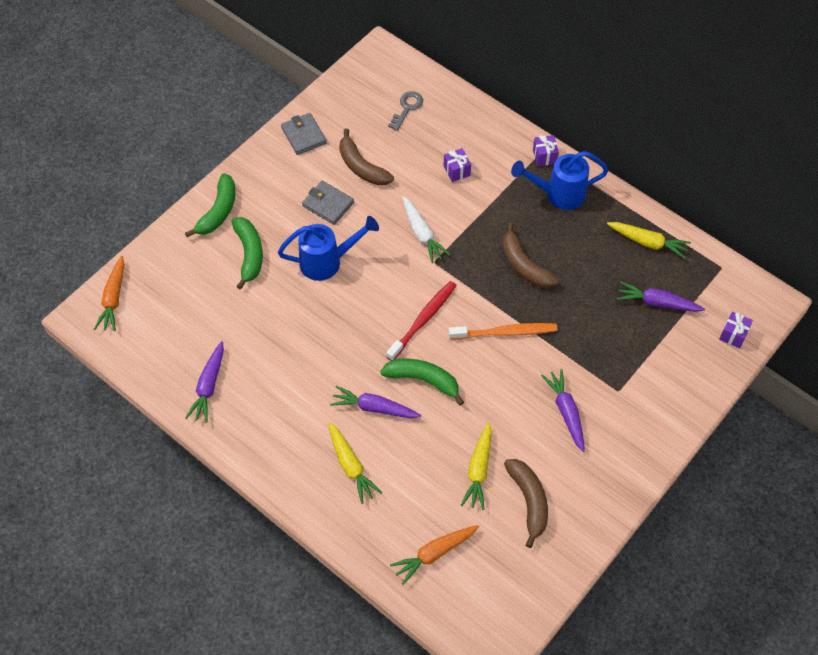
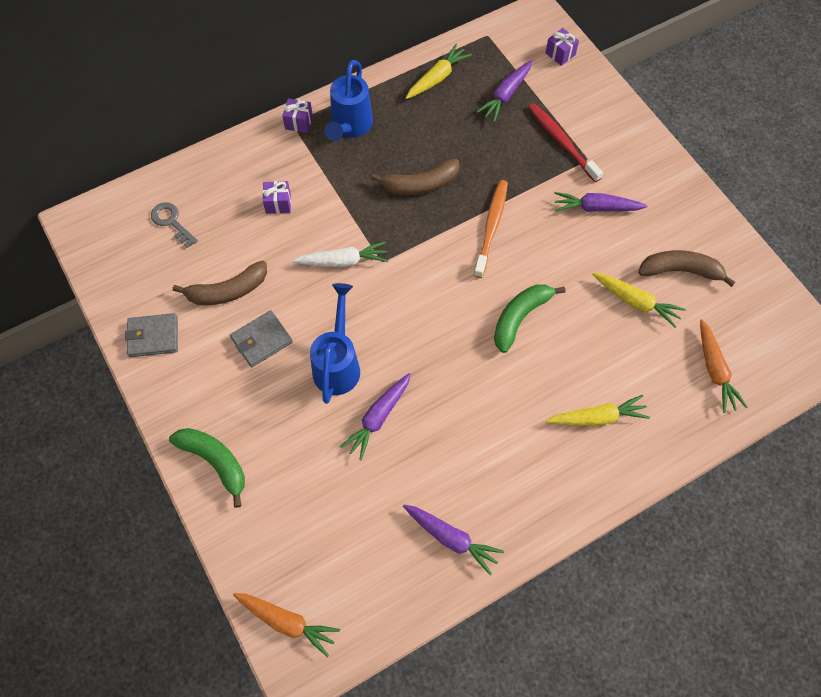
camera: 70 degrees left, 5 degrees up
green banana [231,217,263,290] -> none
purple carrot [330,386,421,418] -> purple carrot moved to [340,373,411,461]
red toothbrush [386,281,457,361] -> red toothbrush moved to [528,103,603,182]

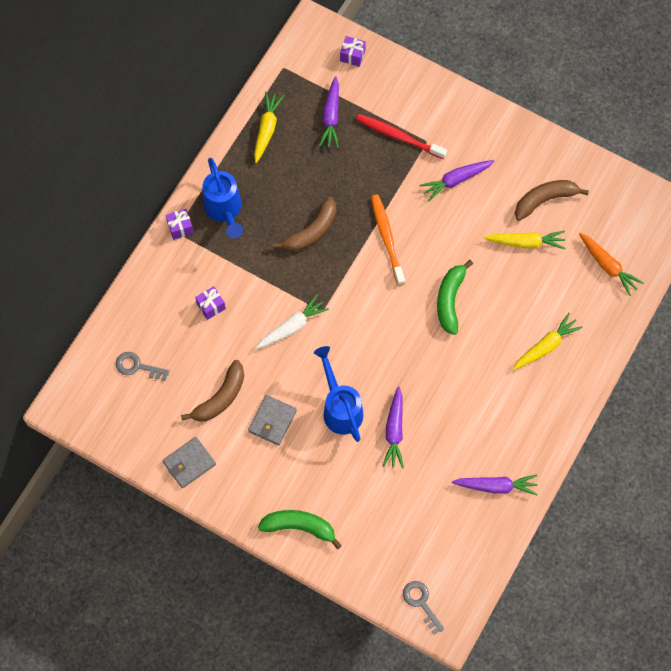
camera: 30 degrees left, 5 degrees up
orange carrot [233,593,340,657] -> grey key [403,581,444,635]

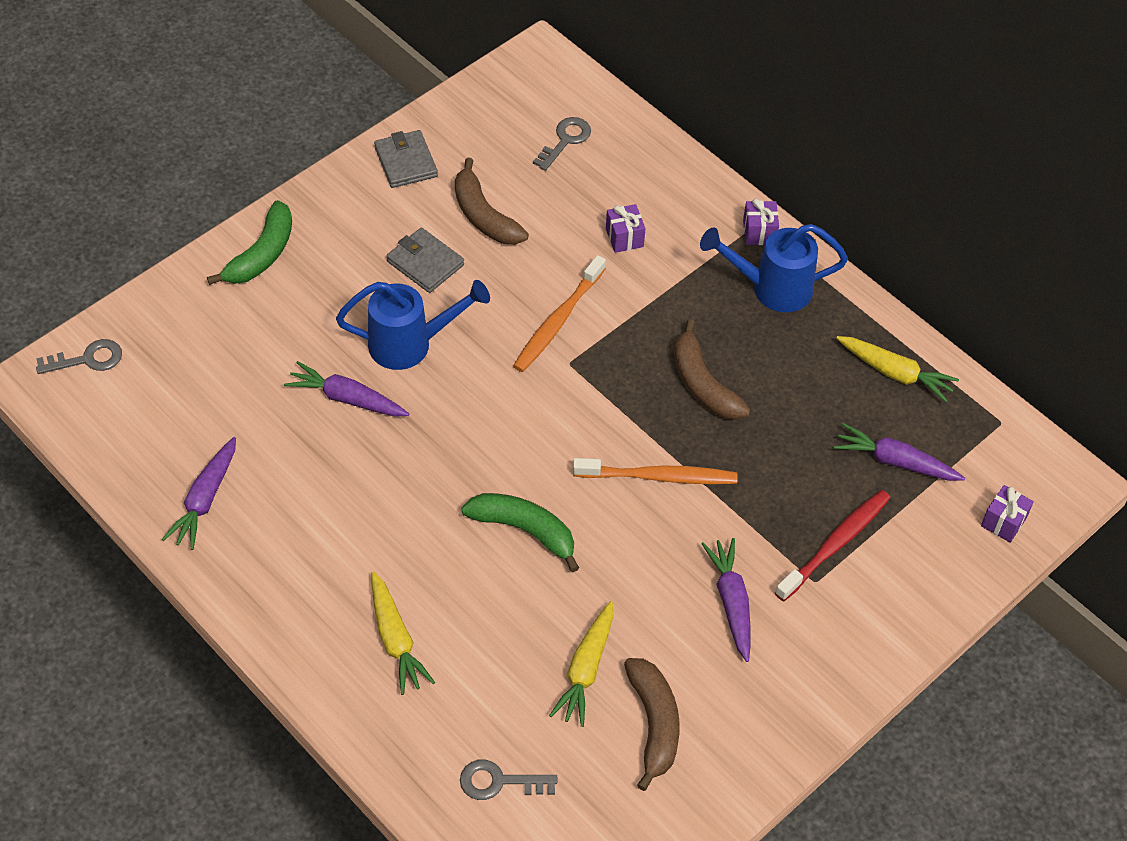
camera: 105 degrees right, 15 degrees down
white carrot [256,294,329,349] -> orange toothbrush [513,255,606,372]
orange carrot [579,233,644,296] -> grey key [460,760,557,800]

